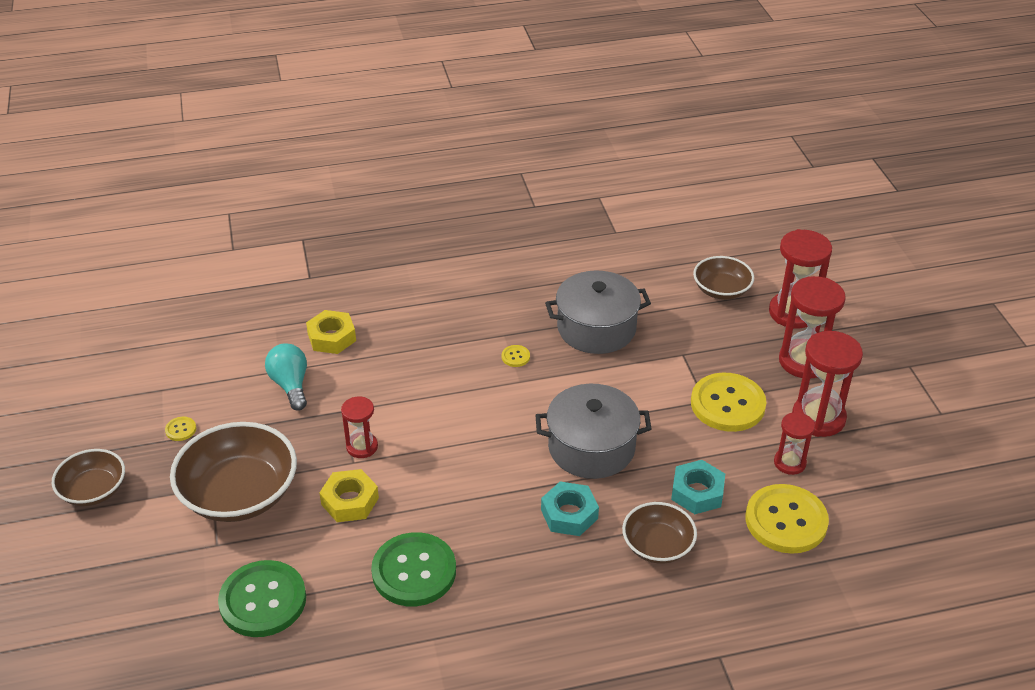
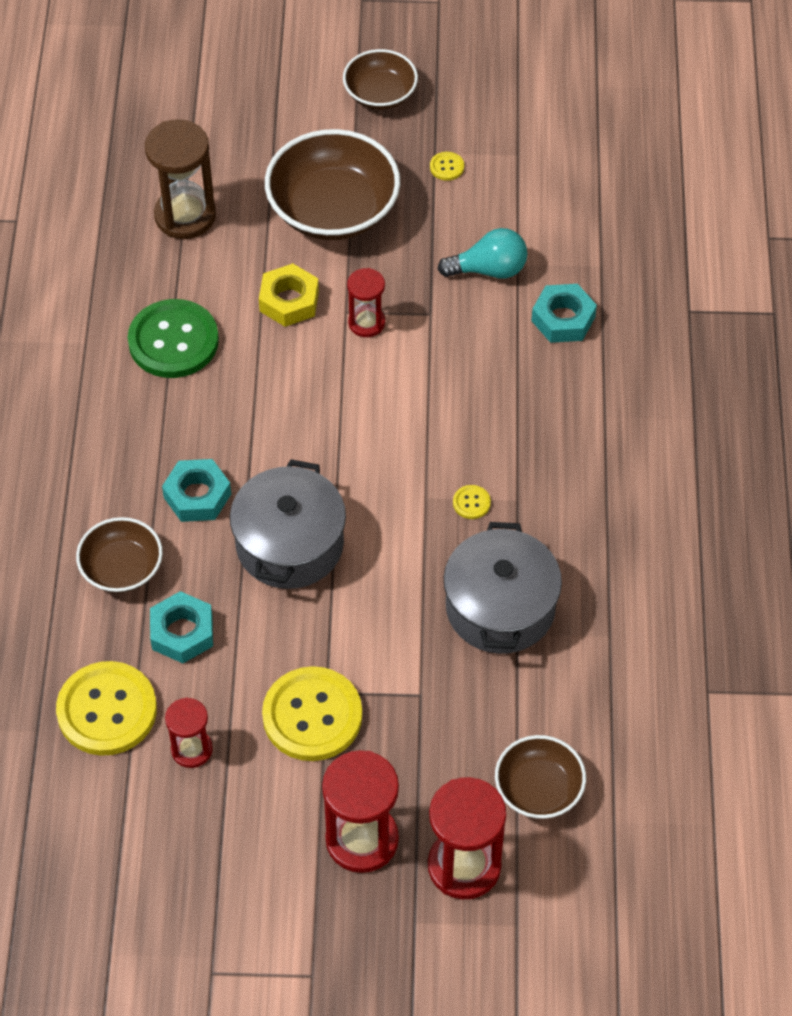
camera: 105 degrees right, 15 degrees up
green button [218,560,306,637] -> brown hourglass [145,119,216,239]
yellow nut [306,310,356,354] -> turquoise nut [531,284,597,343]
red hourglass [792,331,863,437] -> none

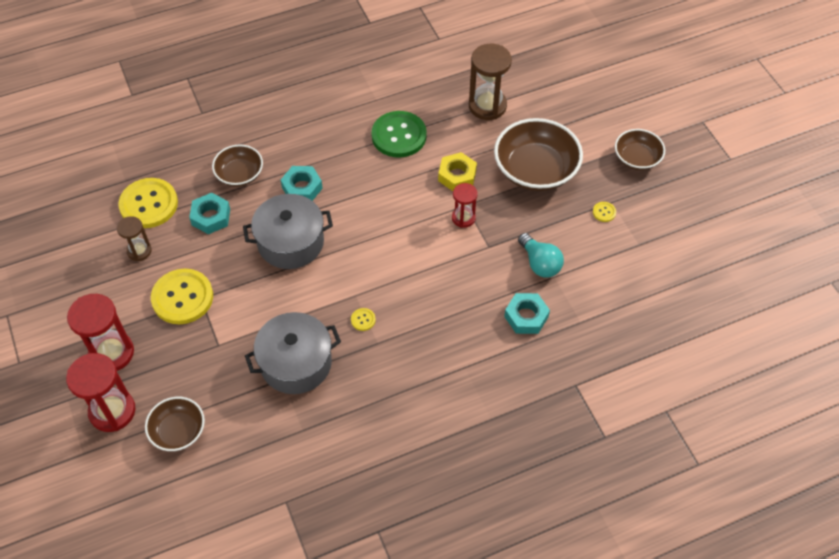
camera: 65 degrees right, 0 degrees up
red hourglass [165,697,213,768] -> brown hourglass [117,216,152,261]

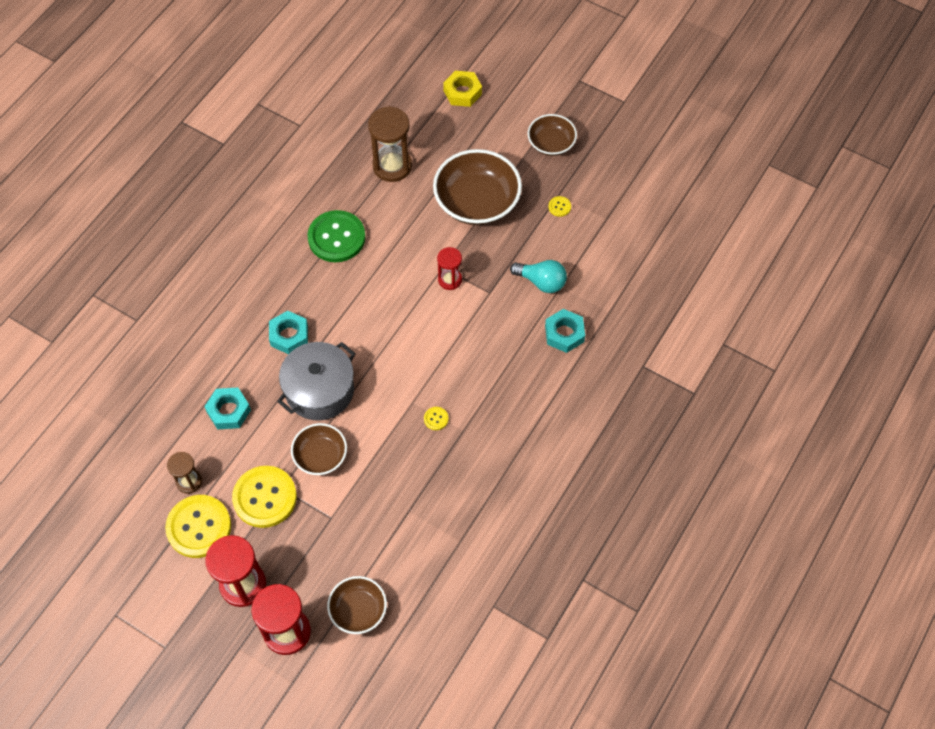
camera: 35 degrees left, 5 degrees up
yellow button [118,178,178,228] -> yellow button moved to [165,495,231,558]
brown bowl [212,145,263,187] -> brown bowl moved to [291,423,347,475]
grey pot [245,312,341,394] -> none
yellow nut [438,152,477,191] -> yellow nut moved to [443,71,482,107]

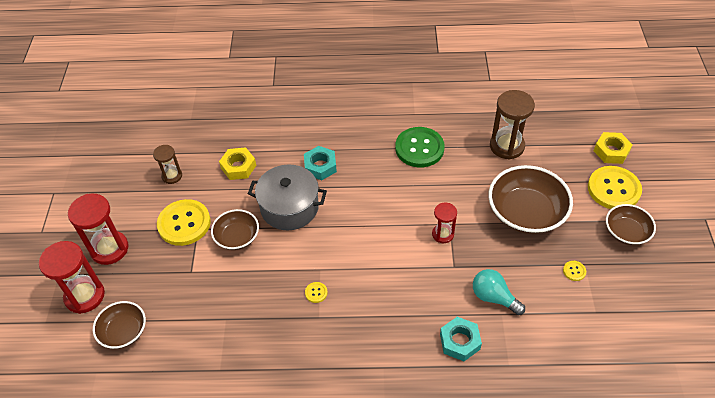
camera: 60 degrees right, 10 degrees down
yellow button [165,495,231,558] -> yellow button moved to [588,166,642,209]
turquoise nut [204,388,251,429] -> yellow nut [219,147,256,180]
turquoise light bulb [510,260,567,293] -> turquoise light bulb turned 135 degrees clockwise [473,269,525,315]

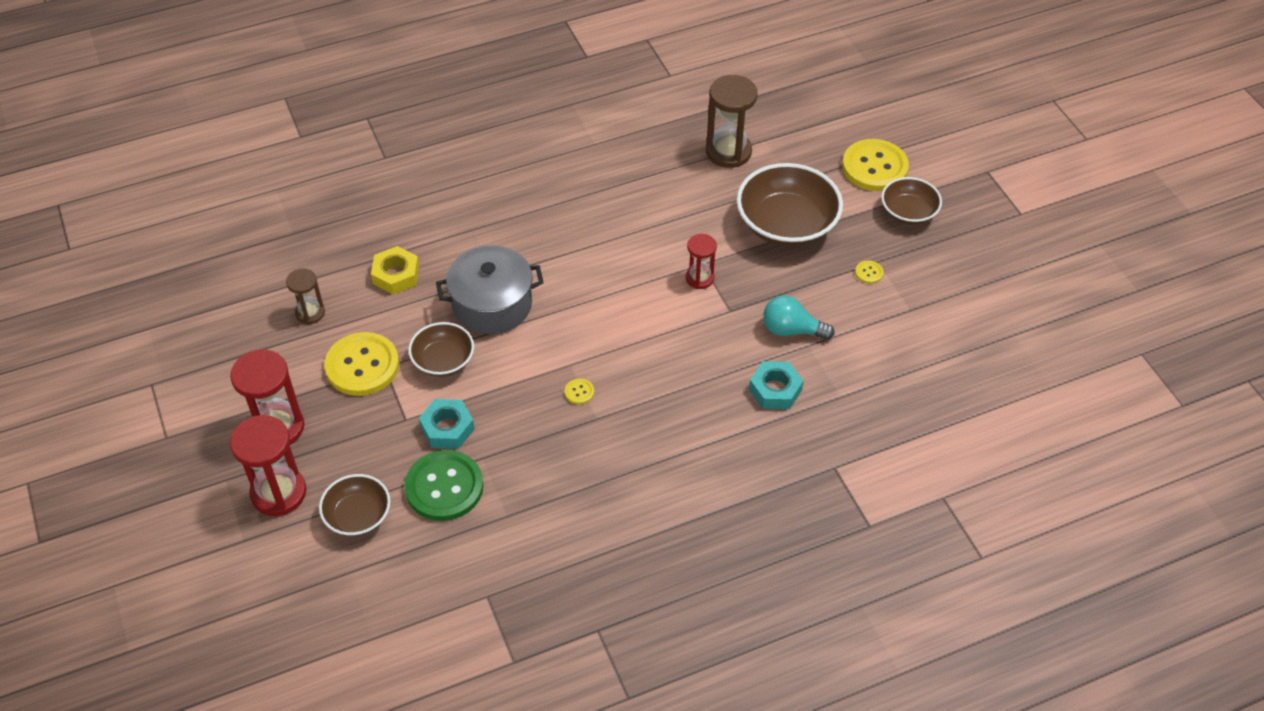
camera: 25 degrees left, 0 degrees up
turquoise nut [304,146,337,180] -> turquoise nut moved to [419,399,475,449]
green button [395,127,445,167] -> green button moved to [404,450,483,521]
yellow nut [594,132,633,164] -> none

